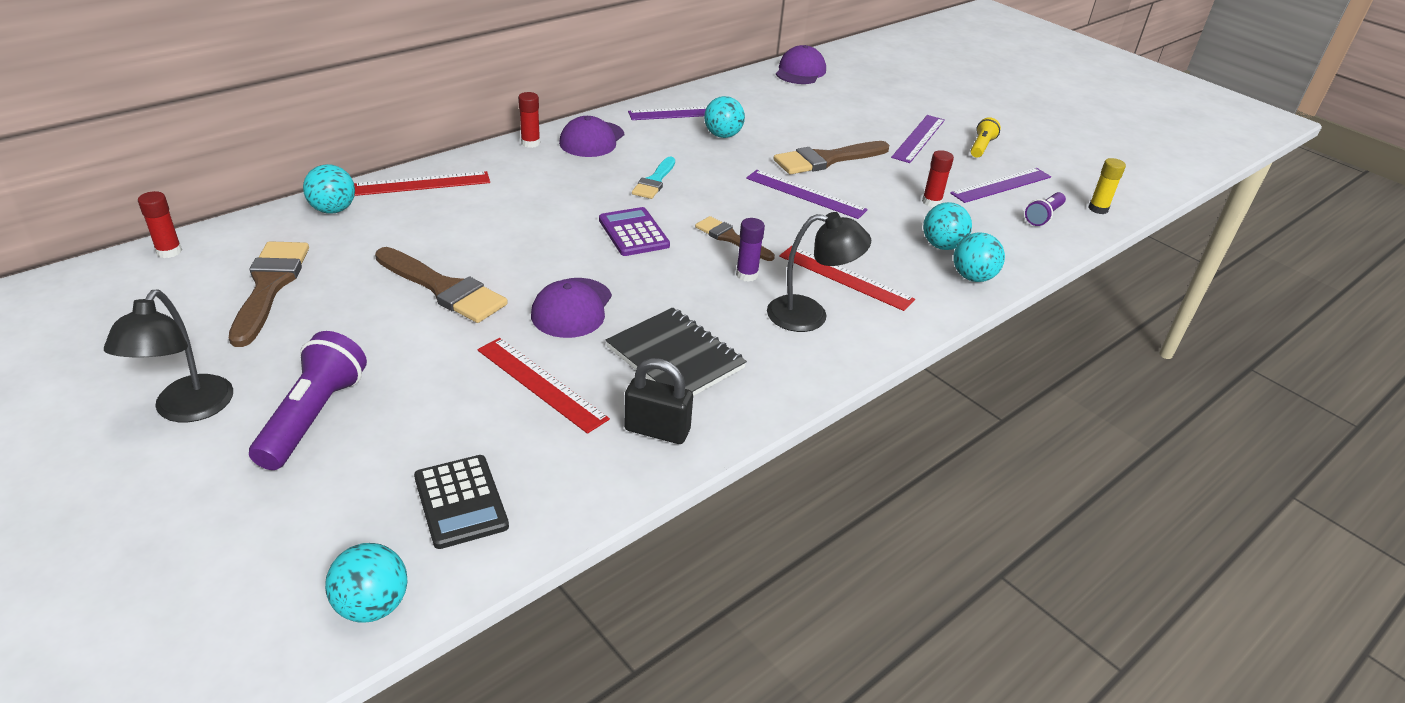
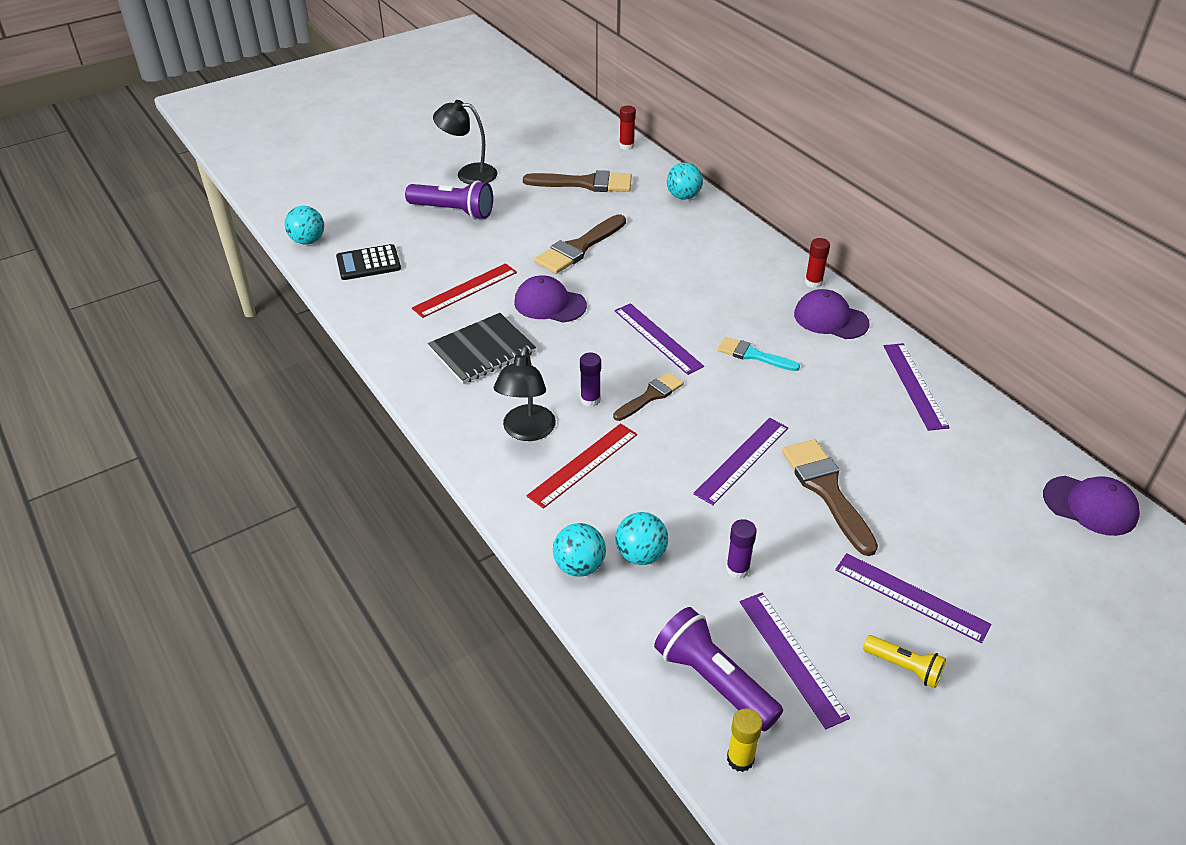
camera: 100 degrees right, 5 degrees up
red ruler [354,171,490,196] -> none
purple calculator [599,207,670,256] -> purple ruler [614,303,704,375]
black padlock [624,358,693,444] -> none
turquoise ball [704,96,745,138] -> none
red glue stick [922,150,954,207] -> purple glue stick [726,519,757,579]
purple flashlight [1025,192,1066,226] -> purple flashlight [654,607,783,732], size x1.73

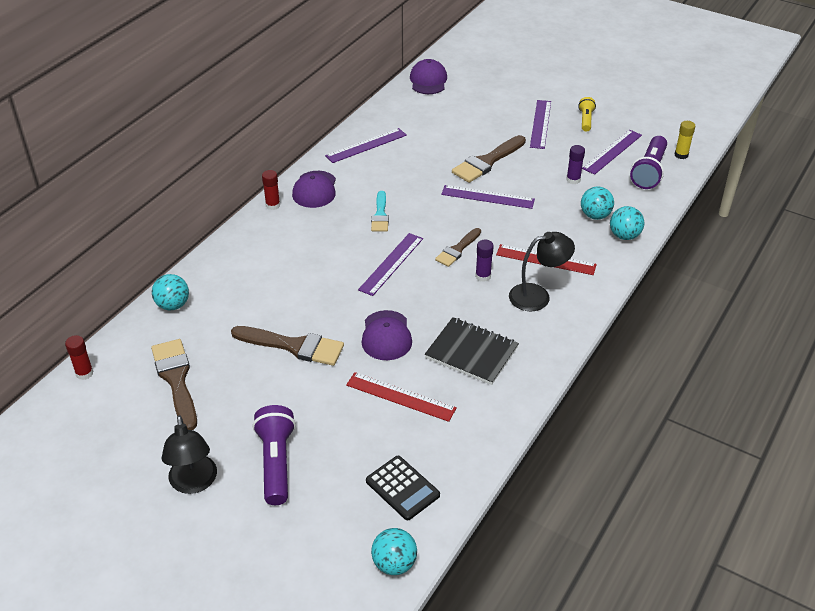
camera: 115 degrees left, 0 degrees up
brown brush [613,372,684,421] -> brown brush turned 75 degrees counterclockwise [435,228,481,267]

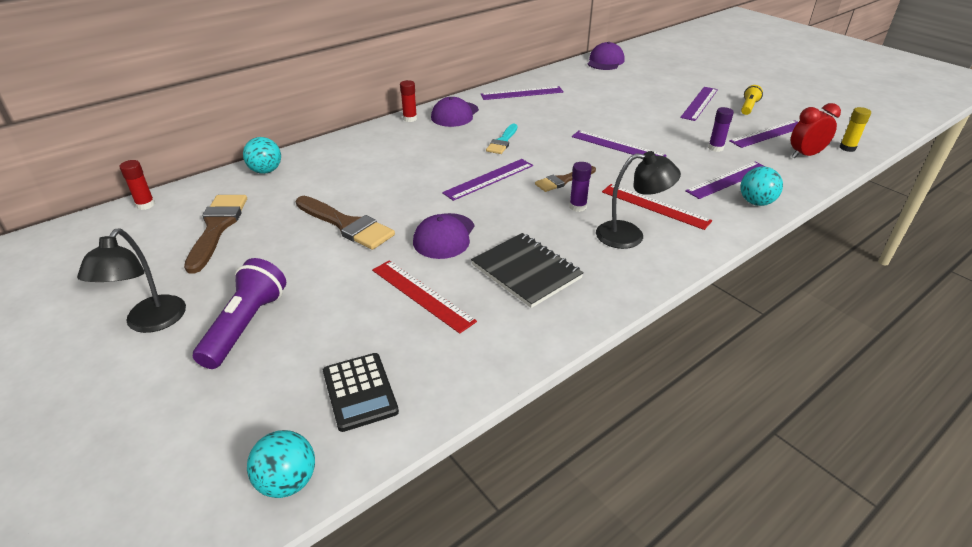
camera: 20 degrees right, 5 degrees down
brown brush [452,135,526,183] -> none
turquoise ball [581,186,614,220] -> purple ruler [685,161,766,199]
purple flashlight [630,136,667,189] -> red clock [791,103,841,158]

